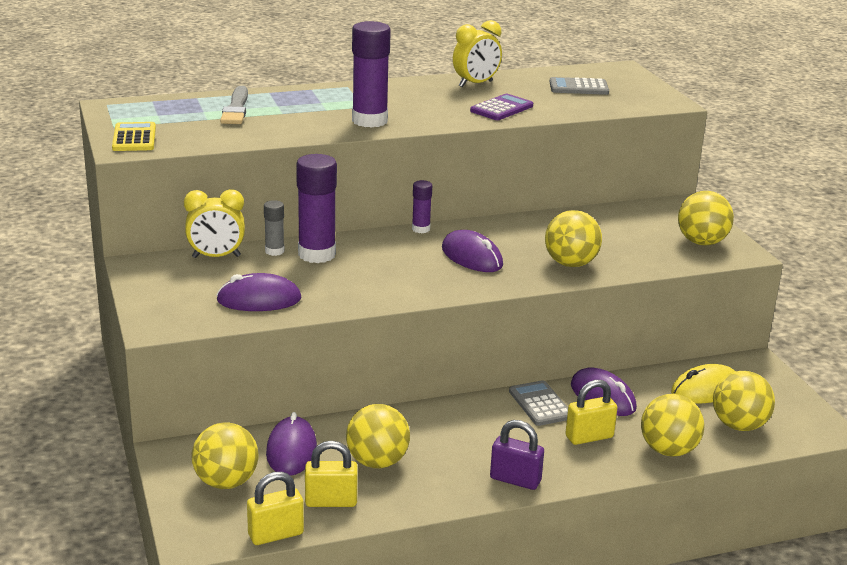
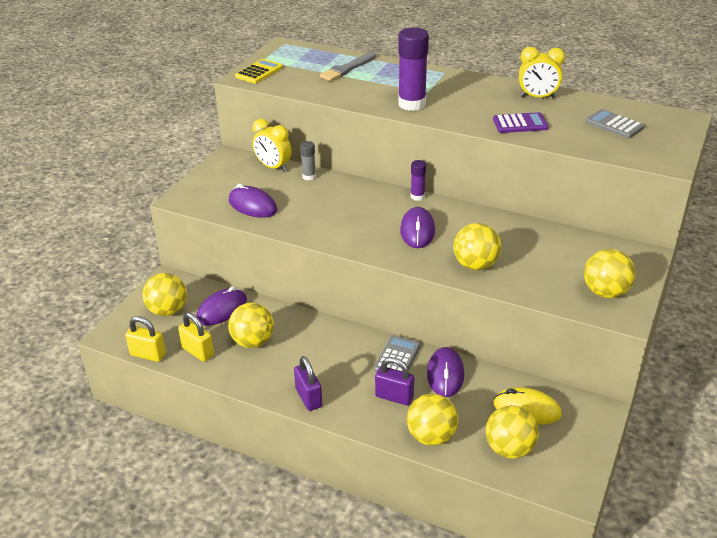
camera: 45 degrees right, 10 degrees up
purple glue stick [296,154,337,263] -> none
yellow padlock [565,380,617,445] -> purple padlock [375,357,414,405]

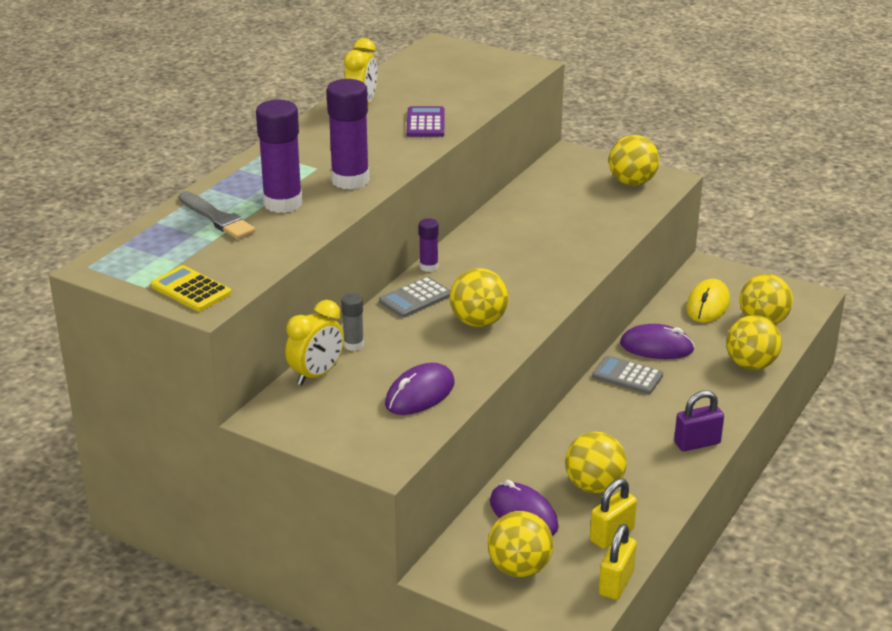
camera: 85 degrees left, 5 degrees down
purple padlock [375,357,414,405] -> none
purple mouse [400,207,435,248] -> none
yellow ball [453,223,501,270] -> yellow ball moved to [450,268,509,327]
grey calculator [586,109,645,138] -> grey calculator moved to [379,277,451,318]
none -> purple glue stick [256,100,303,213]

